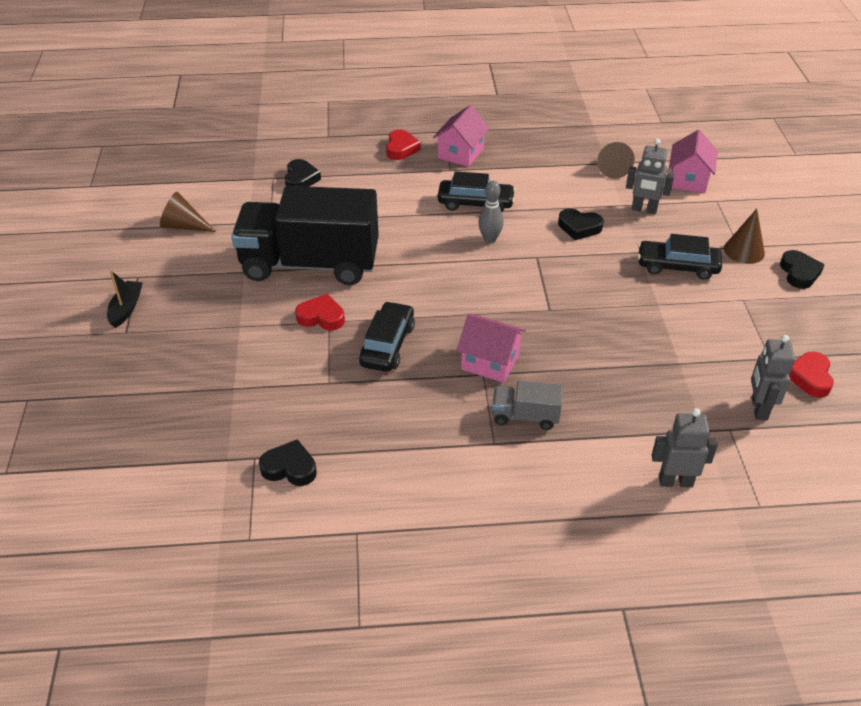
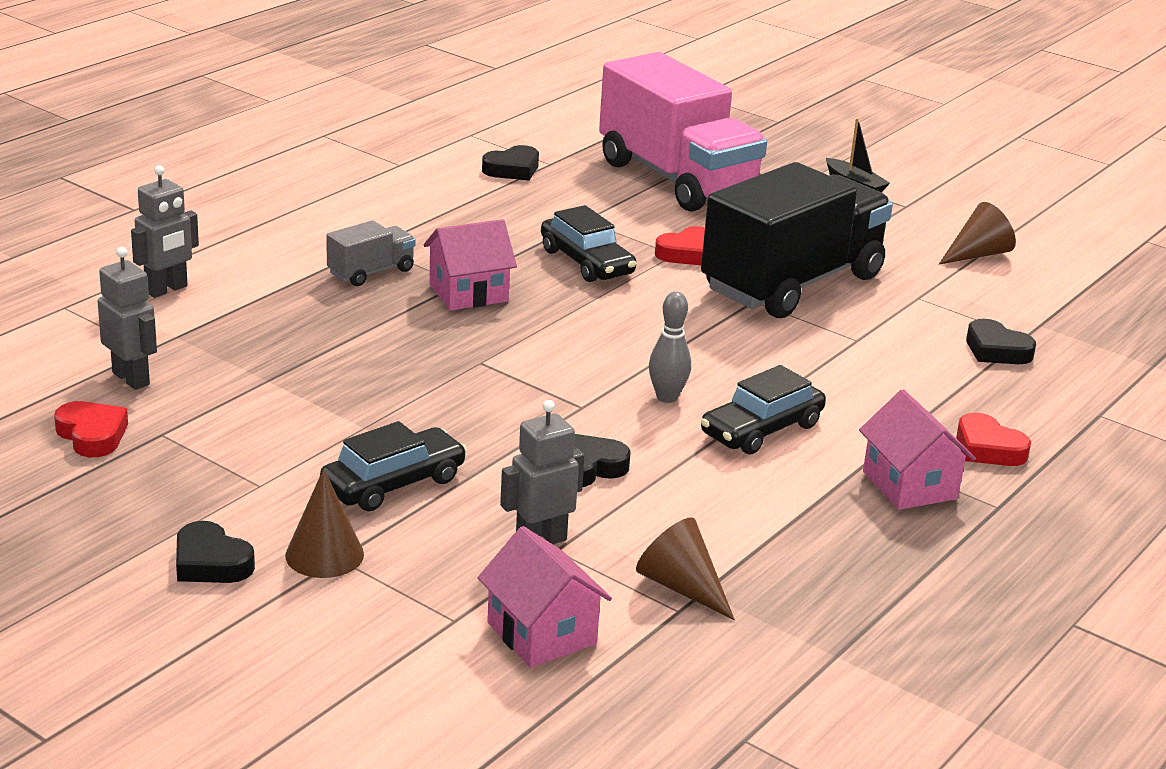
camera: 130 degrees right, 15 degrees down
none -> pink truck [599,52,767,212]

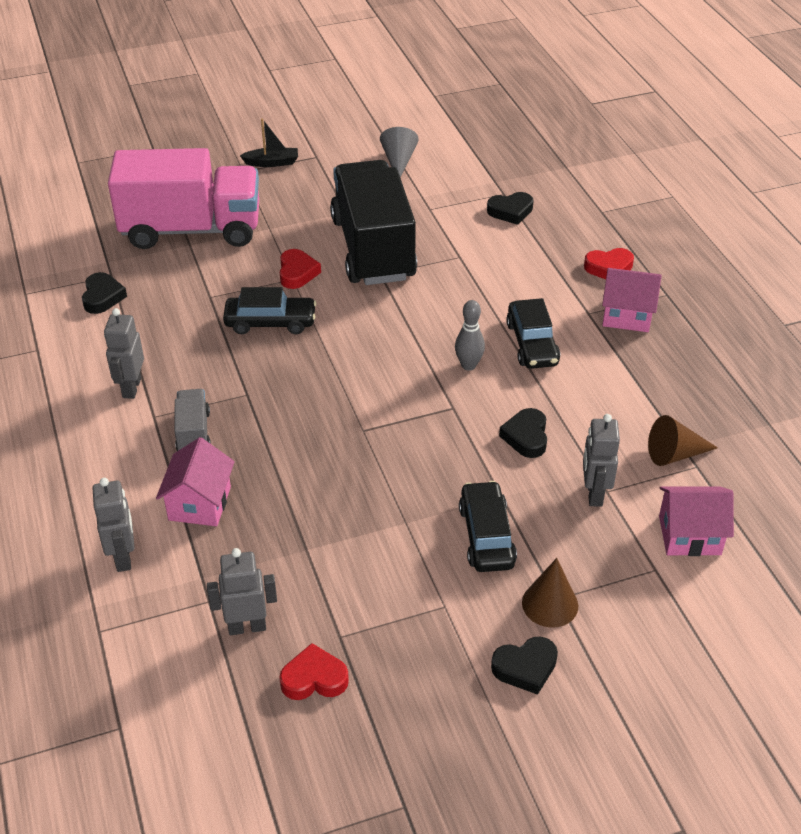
camera: 55 degrees left, 15 degrees up
pink house [424,219,517,310] -> pink house moved to [156,437,235,526]
brown cone [939,202,1016,265] -> grey cone [380,127,419,178]
none -> grey robot [104,308,144,399]

